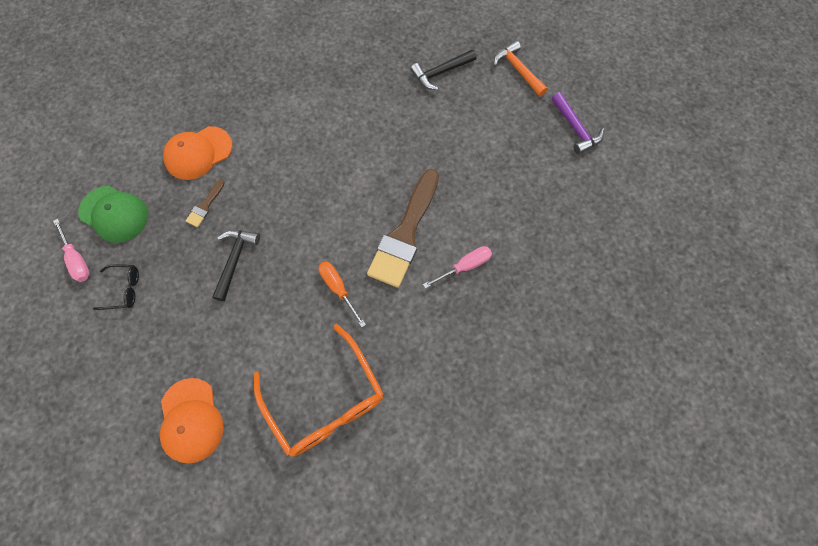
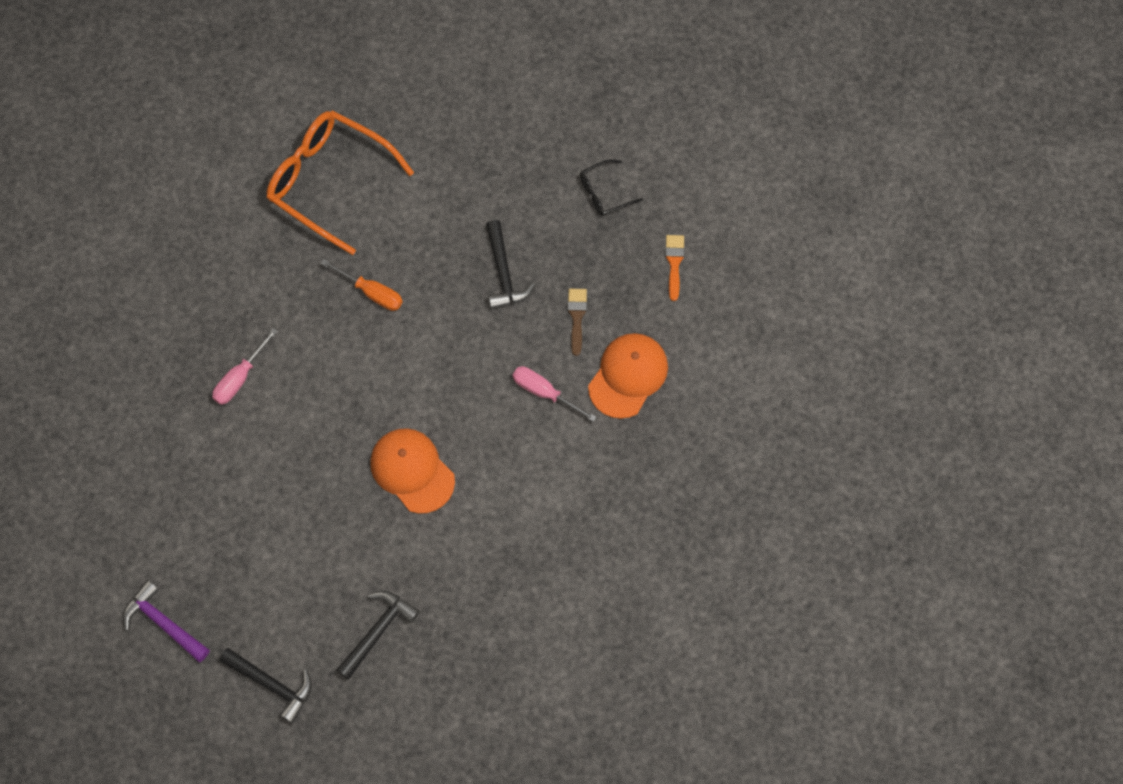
camera: 155 degrees right, 0 degrees up
pink screwdriver [53,219,90,282] -> pink screwdriver moved to [512,366,596,422]
green cap [78,186,148,243] -> orange brush [665,235,685,301]
orange cap [160,378,224,464] -> orange cap moved to [370,428,455,514]
brown brush [367,169,439,288] -> none
orange hammer [494,40,548,97] -> black hammer [219,648,312,724]

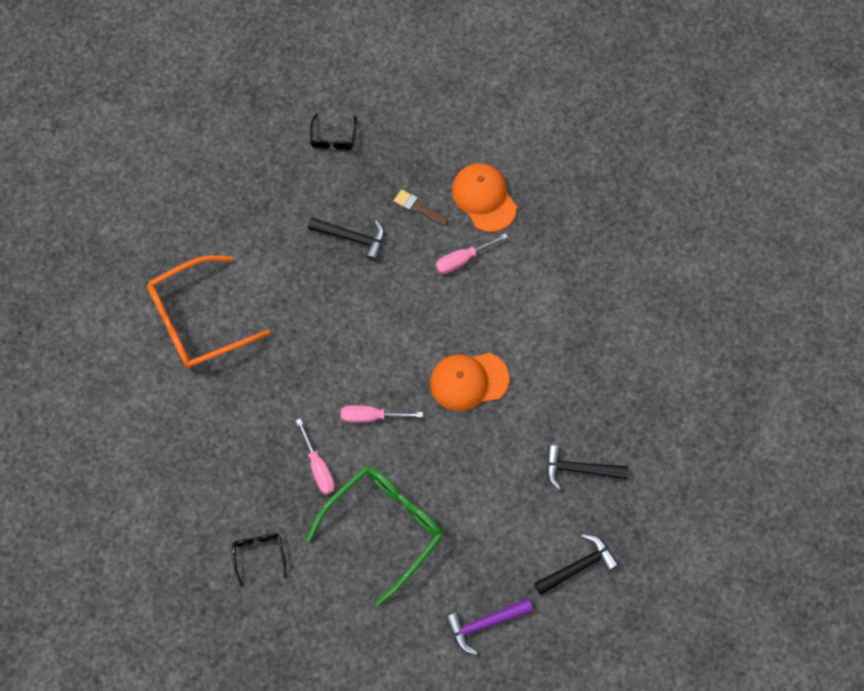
camera: 60 degrees left, 0 degrees up
orange screwdriver [320,259,403,311] -> none
black hammer [336,591,420,680] -> black hammer turned 60 degrees counterclockwise [546,445,628,490]
orange brush [665,235,685,301] -> none
none -> black glasses [232,534,286,587]
none -> green glasses [306,466,443,606]
none -> pink screwdriver [341,405,423,423]

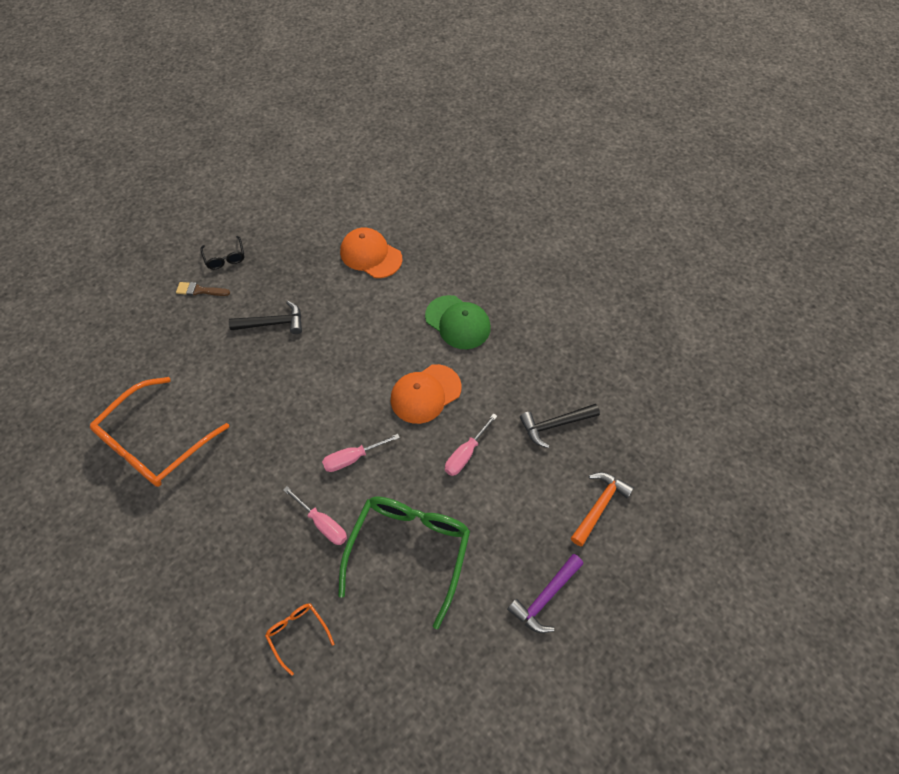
camera: 25 degrees left, 10 degrees down
black glasses [232,534,286,587] -> orange glasses [265,603,334,676]
brown brush [394,189,448,226] -> brown brush moved to [176,282,230,296]
pink screwdriver [435,233,508,274] -> pink screwdriver moved to [445,413,497,476]
black hammer [534,534,619,595] -> orange hammer [571,472,634,546]
none -> green cap [425,295,491,349]

